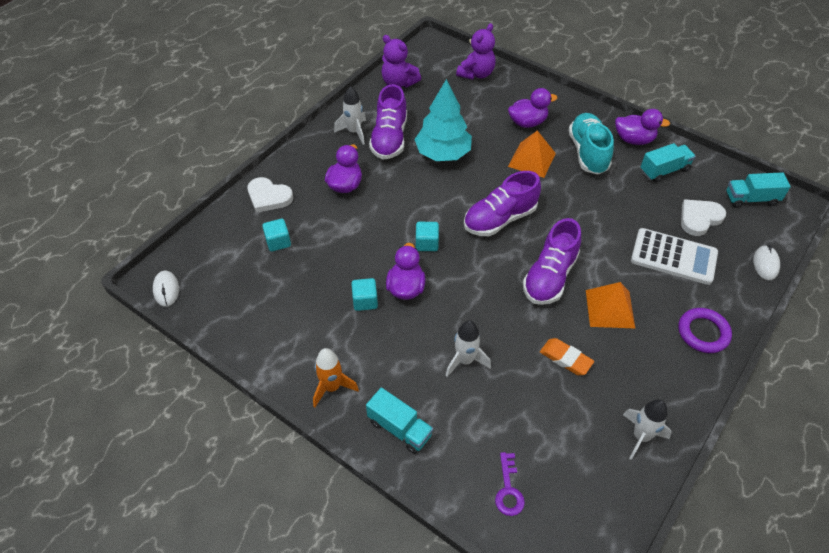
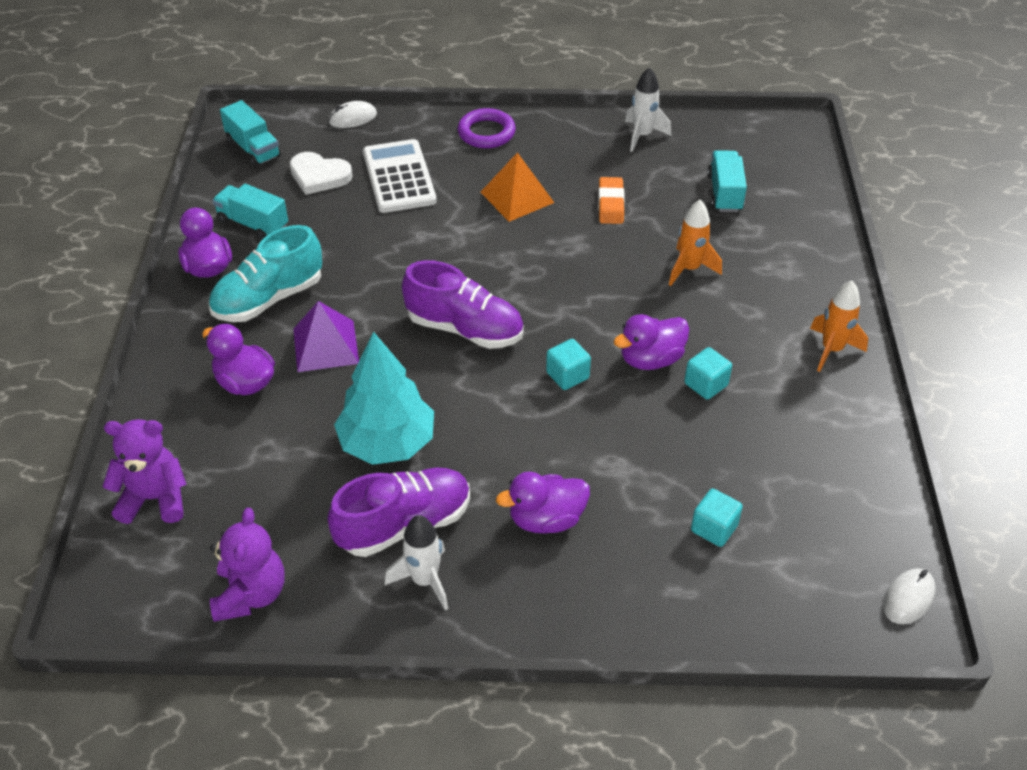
camera: 125 degrees left, 5 degrees down
white heart [247,177,293,213] -> none
turquoise truck [366,387,433,454] -> turquoise truck moved to [707,150,747,212]
white rocket [446,321,491,377] -> orange rocket [669,200,722,286]
purple key [495,452,525,516] -> none
orange pyramid [508,131,556,178] -> purple pyramid [293,301,359,372]
purple shoe [523,218,581,305] -> none

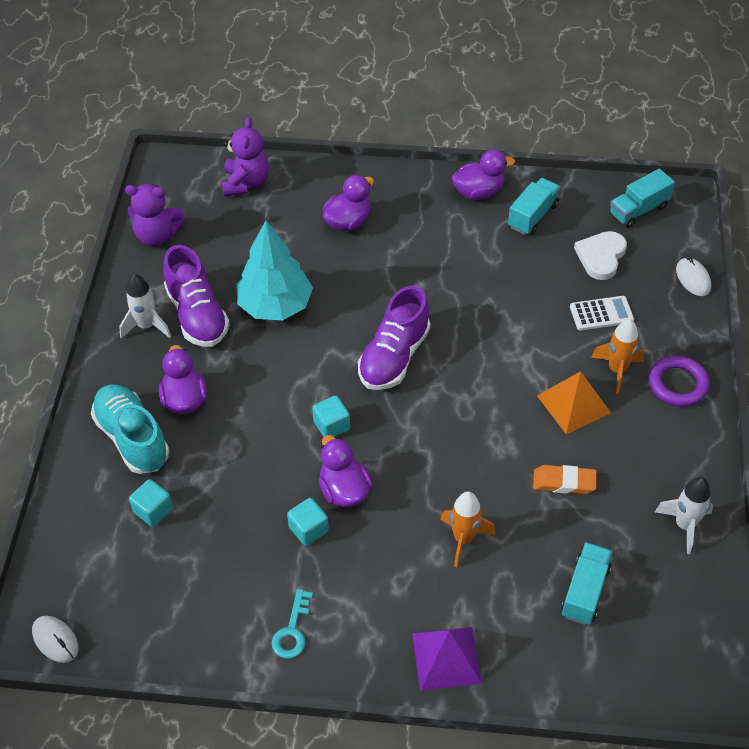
camera: 95 degrees right, 5 degrees up
turquoise shoe [208,225,322,322] -> turquoise shoe moved to [91,384,169,474]
purple pyramid [293,301,359,372] -> purple pyramid moved to [412,627,482,691]
white calculator [363,139,437,213] -> white calculator [570,296,634,331], size x0.61
turquoise truck [707,150,747,212] -> turquoise truck turned 75 degrees counterclockwise [561,542,612,625]
orange rocket [810,281,868,372] -> orange rocket moved to [591,319,644,394]
none -> turquoise key [272,589,313,658]

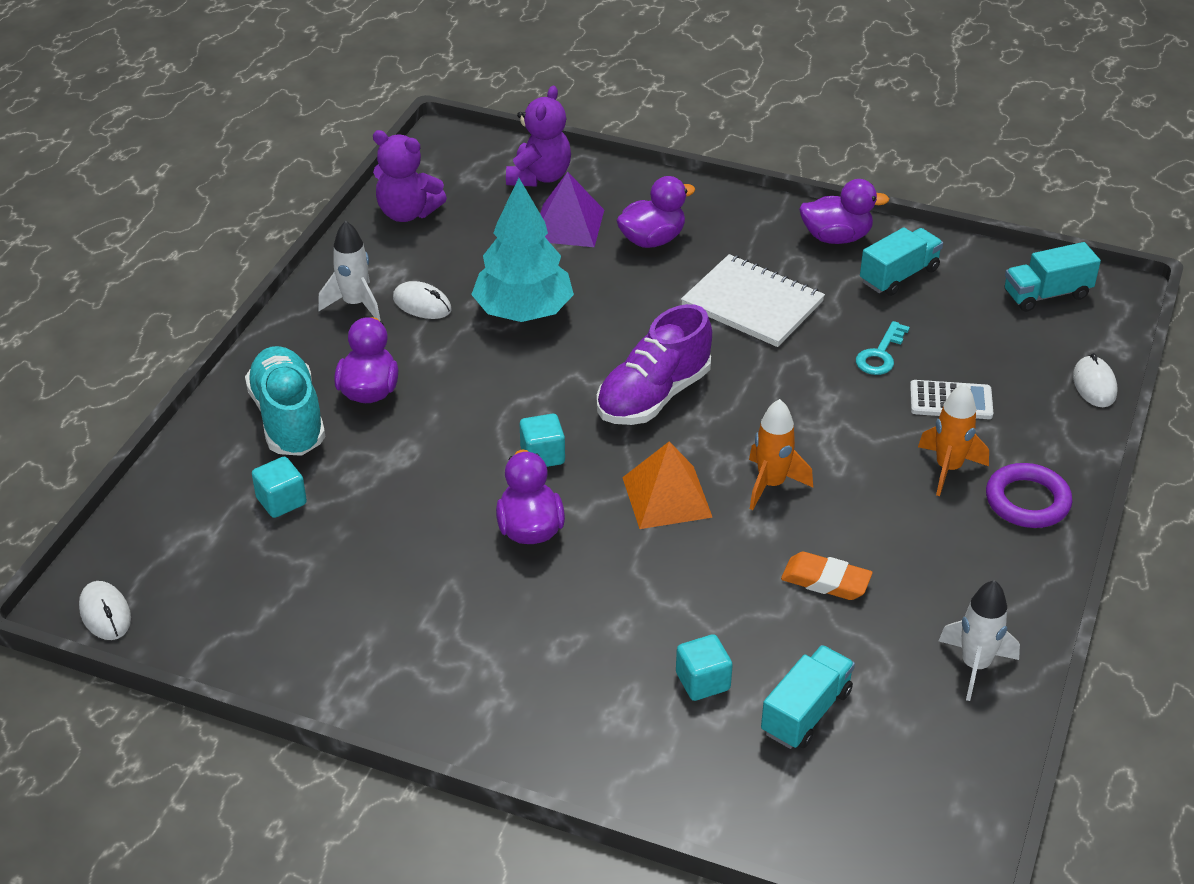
camera: 15 degrees right, 10 degrees down
purple shoe [163,245,230,347] -> white mouse [393,281,451,319]
turquoise key [272,589,313,658] -> turquoise key moved to [856,321,910,375]
turquoise cube [287,498,329,546] -> turquoise cube moved to [676,634,733,701]
purple pyramid [412,627,482,691] -> purple pyramid moved to [540,172,604,247]
orange rocket [440,491,495,567] -> orange rocket moved to [749,399,813,510]
orange pyramid [537,371,611,434] -> orange pyramid moved to [622,442,713,529]
white heart [574,231,627,280] -> none
none -> white notebook [681,254,825,347]

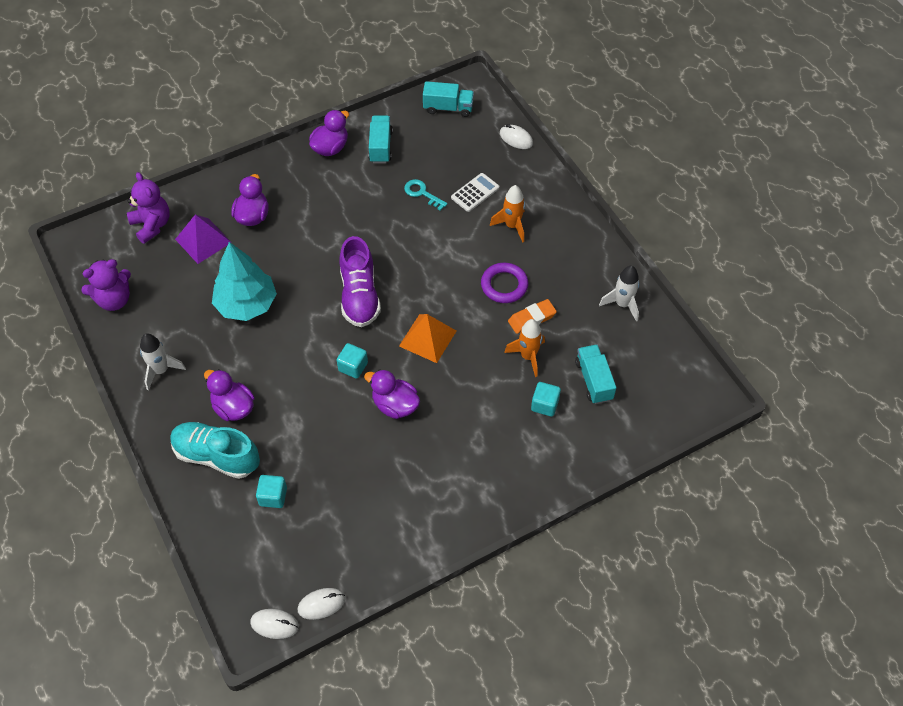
camera: 50 degrees left, 15 degrees up
white mouse [393,281,451,319] -> white mouse moved to [298,588,345,620]
white notebook [681,254,825,347] -> none
orange rocket [749,399,813,510] -> orange rocket moved to [504,319,545,377]
turquoise key [856,321,910,375] -> turquoise key turned 150 degrees clockwise [404,179,448,211]
purple ring [986,463,1072,528] -> purple ring moved to [481,263,528,303]
turquoise truck [1005,242,1101,312] -> turquoise truck turned 105 degrees counterclockwise [423,81,474,117]

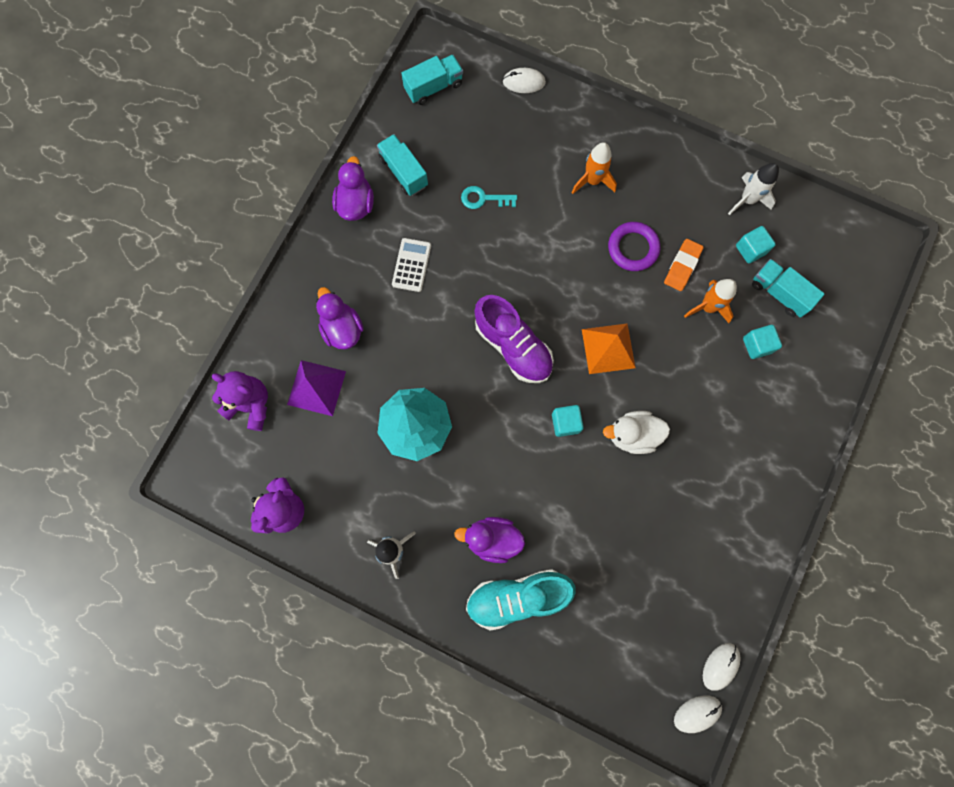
camera: 35 degrees left, 20 degrees up
turquoise cube [256,475,287,508] -> turquoise cube moved to [736,226,776,263]
purple duck [364,369,420,419] -> white duck [603,411,670,454]
white calculator [451,173,499,212] -> white calculator moved to [392,238,431,292]

